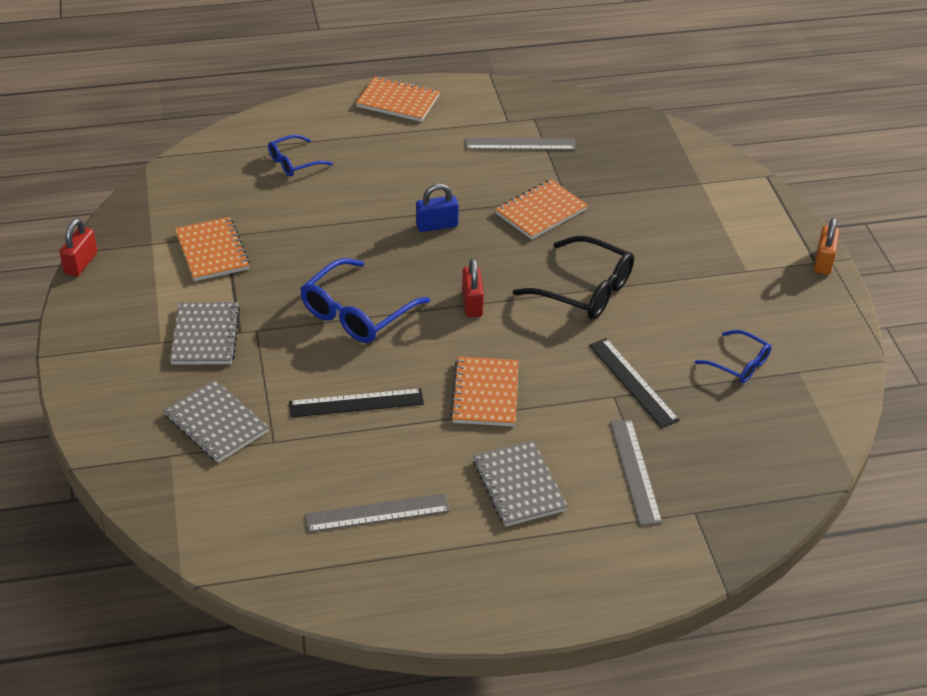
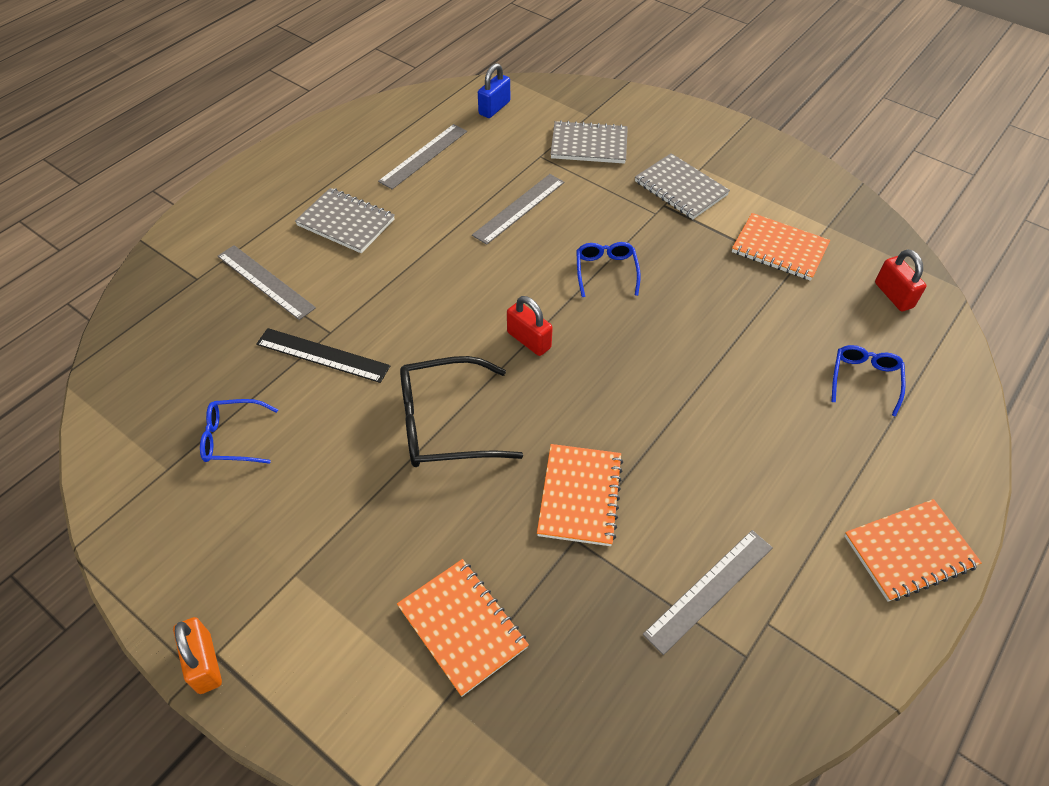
camera: 140 degrees right, 10 degrees up
red padlock [59,218,97,277] -> red padlock moved to [875,249,926,311]
black ruler [289,388,424,417] -> grey ruler [472,174,564,245]
blue glasses [300,258,430,343] -> blue glasses [576,242,641,297], size x0.58
blue padlock [416,184,459,232] -> blue padlock moved to [478,63,510,118]
orange notebook [450,357,519,426] -> orange notebook moved to [397,559,529,697]

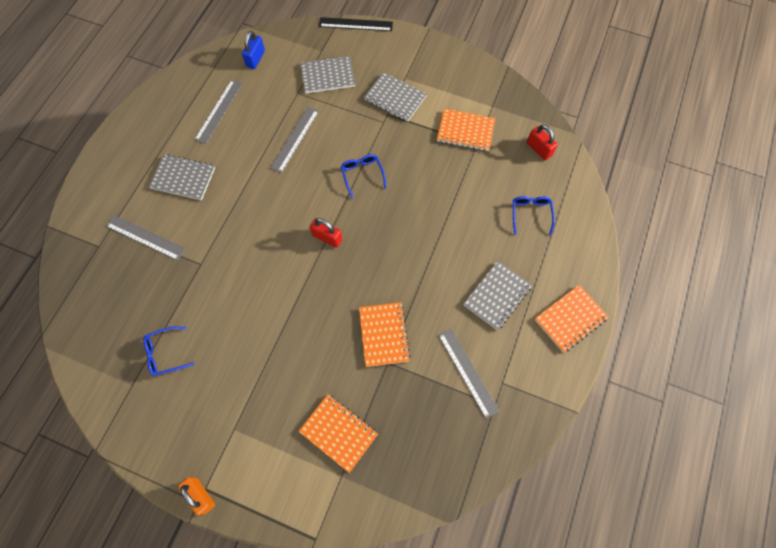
camera: 15 degrees left, 15 degrees up
black ruler [256,328,390,383] -> black ruler moved to [319,17,393,31]
black glasses [400,356,523,467] -> none
grey ruler [643,530,773,655] -> grey ruler turned 60 degrees counterclockwise [438,329,499,419]
none -> grey notebook [463,261,532,330]

